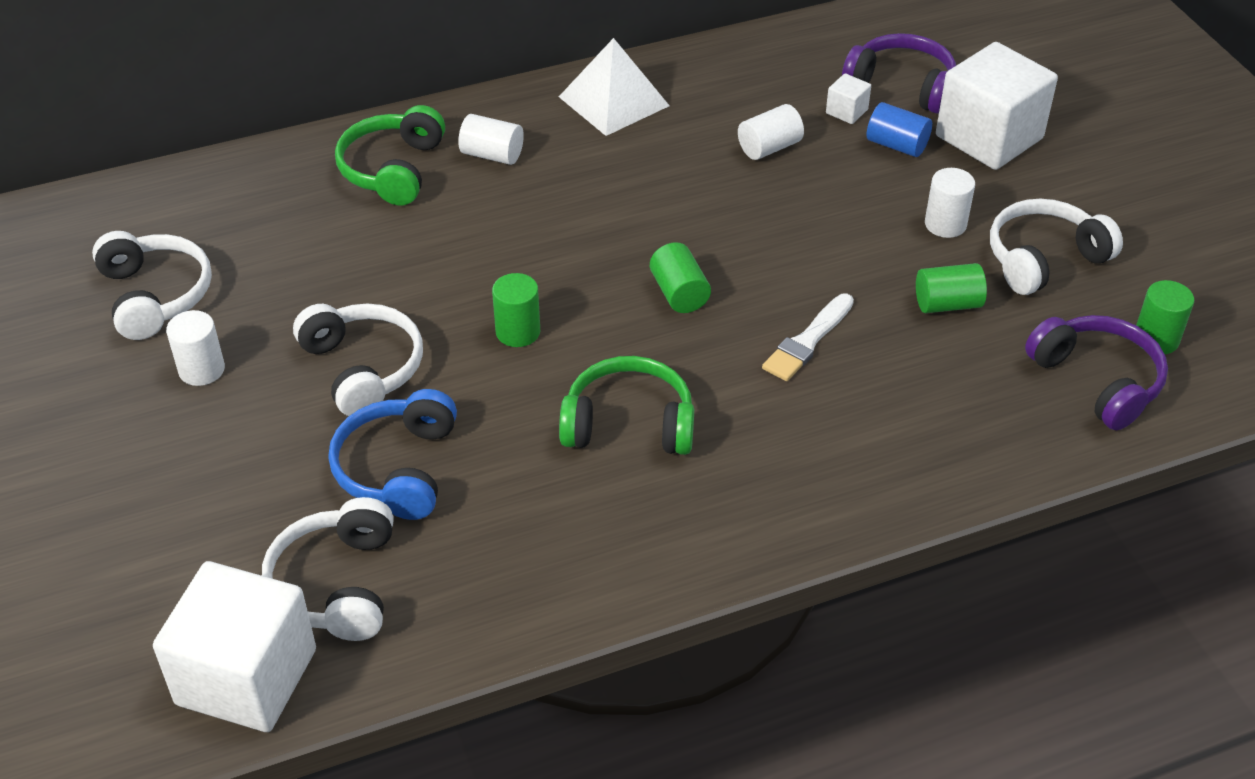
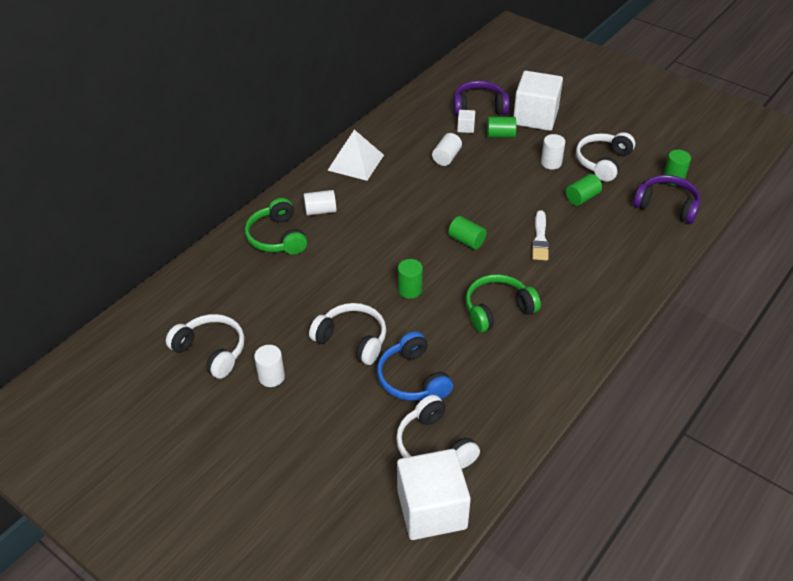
camera: 30 degrees left, 0 degrees up
blue cylinder [867,102,932,157] -> green cylinder [487,117,516,138]

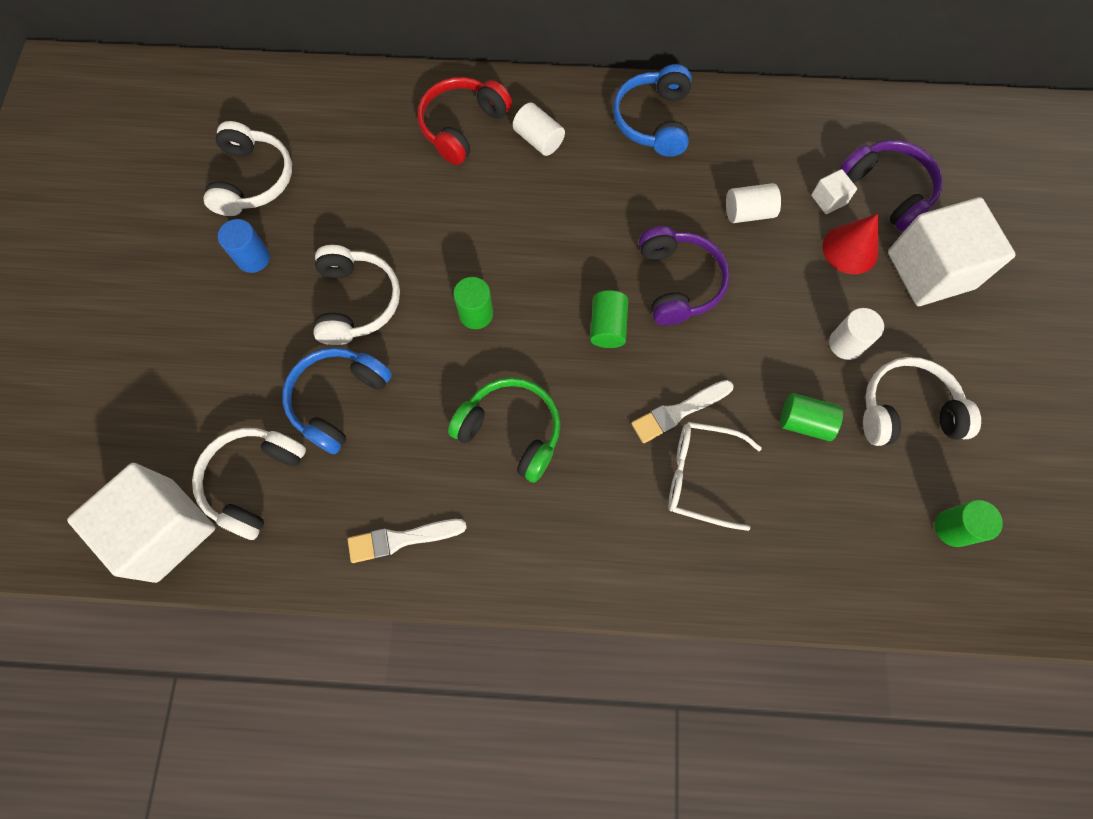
camera: 55 degrees right, 25 degrees up
green headphones [245,198,307,255] -> red headphones [417,77,512,165]
white cylinder [254,345,285,387] -> blue cylinder [218,219,270,273]
white pyramid [327,130,384,181] -> blue headphones [613,64,692,157]
green cylinder [487,117,516,138] -> red cone [823,214,879,274]
purple headphones [633,175,700,224] -> purple headphones moved to [639,226,730,326]
none -> white brush [348,519,467,563]
none -> white glasses [668,422,762,531]

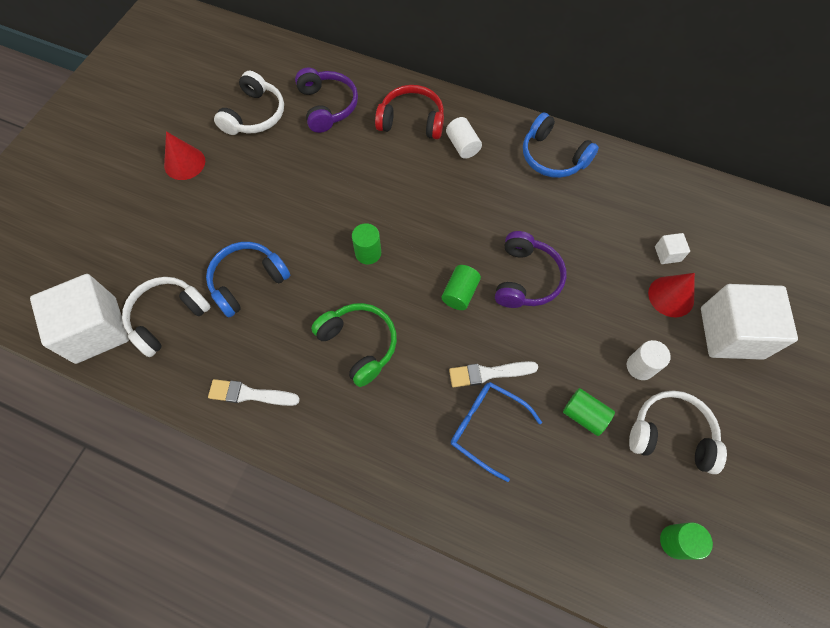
camera: 20 degrees right, 5 degrees down
blue cylinder [218,219,270,273] -> none
white headphones [314,245,400,345] -> none
red headphones [417,77,512,165] -> red headphones turned 45 degrees clockwise [375,85,444,139]
blue headphones [613,64,692,157] -> blue headphones turned 75 degrees counterclockwise [523,113,599,178]
white glasses [668,422,762,531] -> blue glasses [451,382,542,482]
white cylinder [726,183,781,223] -> none
purple headphones [839,140,943,232] -> purple headphones moved to [295,68,358,133]
none -> red cone [164,131,205,180]

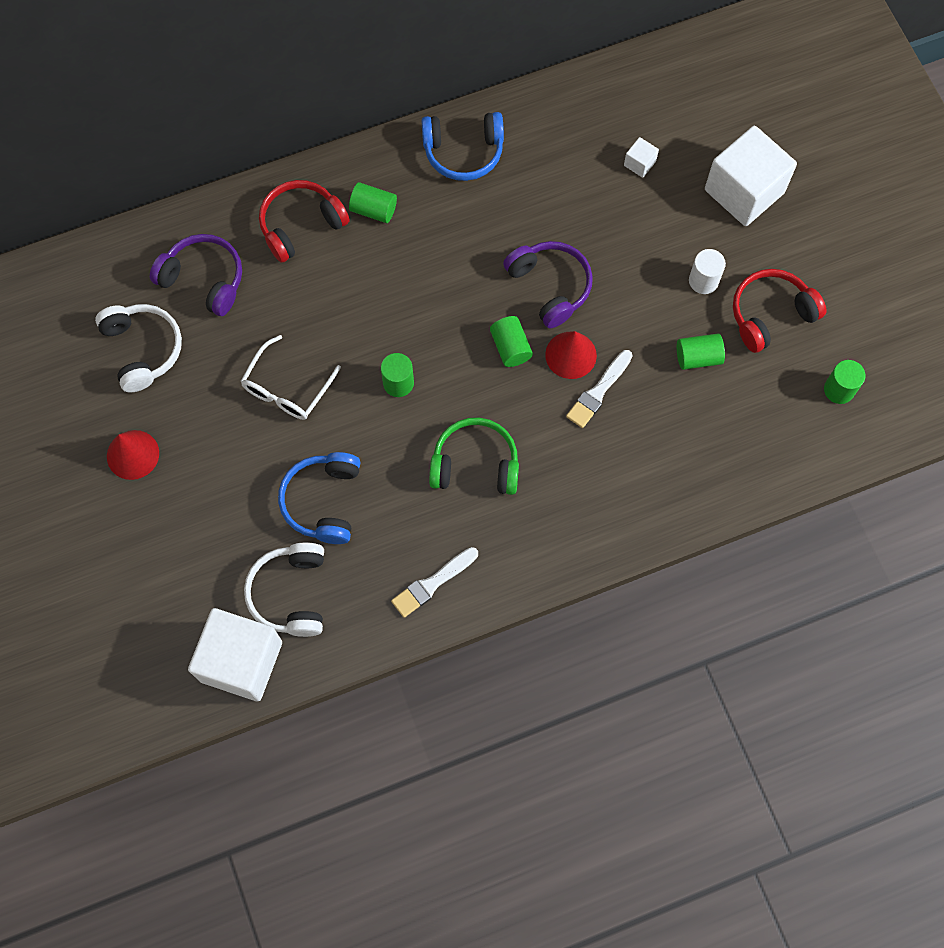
camera: 45 degrees left, 5 degrees up
white cylinder [446,117,482,159] -> green cylinder [349,182,397,223]
blue glasses [451,382,542,482] -> none
white headphones [629,390,727,474] -> red headphones [733,269,826,353]
red cone [648,273,695,317] -> red cone moved to [545,331,597,379]
none -> white glasses [241,335,341,420]

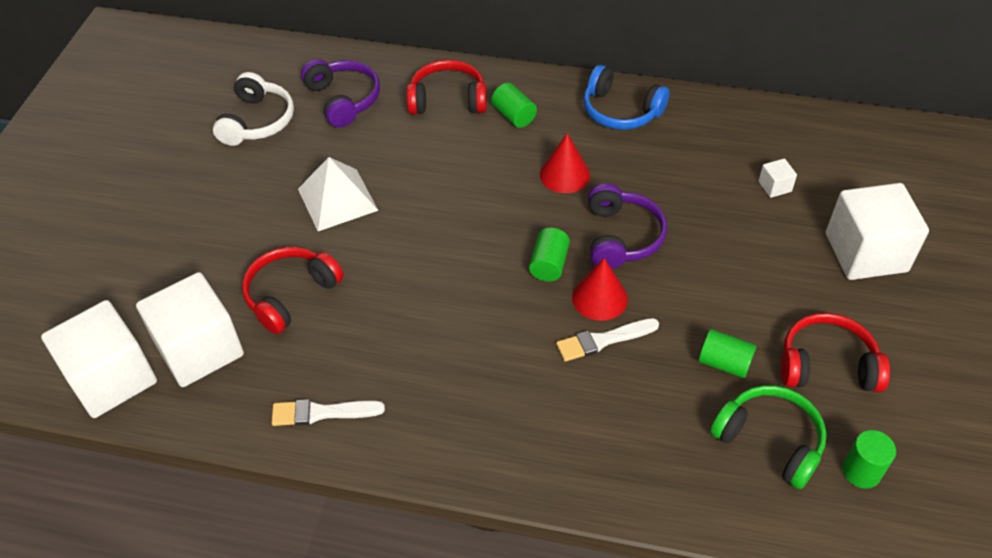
camera: 35 degrees right, 20 degrees down
red cone [107,430,159,480] -> red cone moved to [540,133,590,193]
white glasses [241,335,341,420] -> white pyramid [298,157,379,231]
white headphones [244,542,324,637] -> white cube [136,272,244,387]
blue headphones [278,452,361,544] -> red headphones [242,247,344,334]
green cylinder [381,353,414,397] -> none
green headphones [429,417,519,495] -> green headphones moved to [710,386,827,489]
white cylinder [689,249,726,294] -> none

